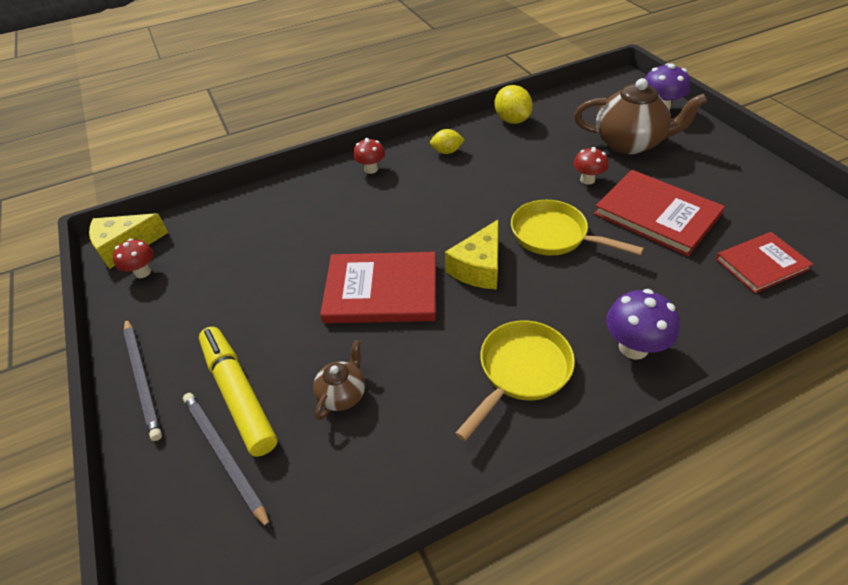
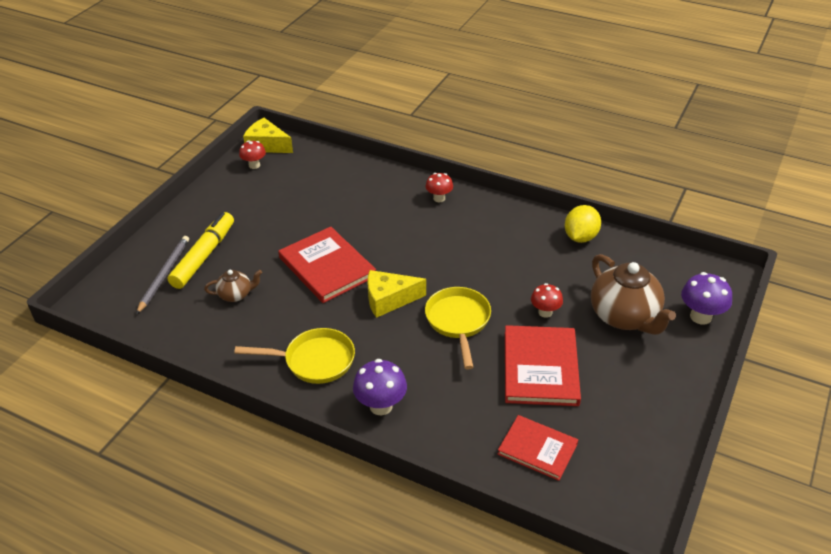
camera: 50 degrees right, 5 degrees down
grey pencil [123,319,162,441] -> none
yellow lemon [430,129,464,154] -> none

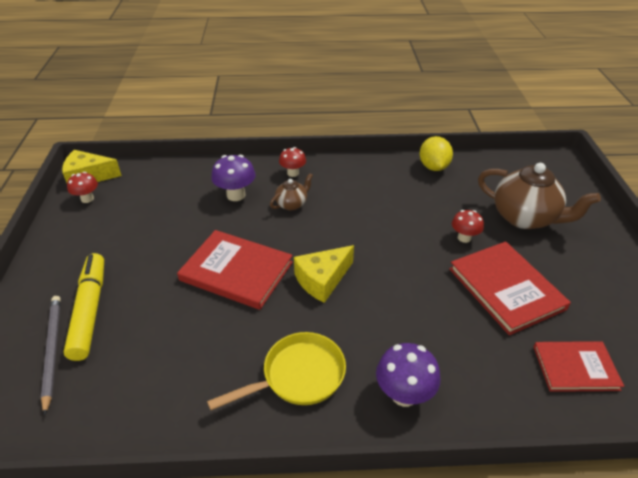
camera: 30 degrees left, 0 degrees up
brown teapot [204,270,262,302] -> brown teapot moved to [270,173,313,210]
yellow pan [425,287,491,370] -> none
purple mushroom [681,272,732,325] -> purple mushroom moved to [211,155,256,201]

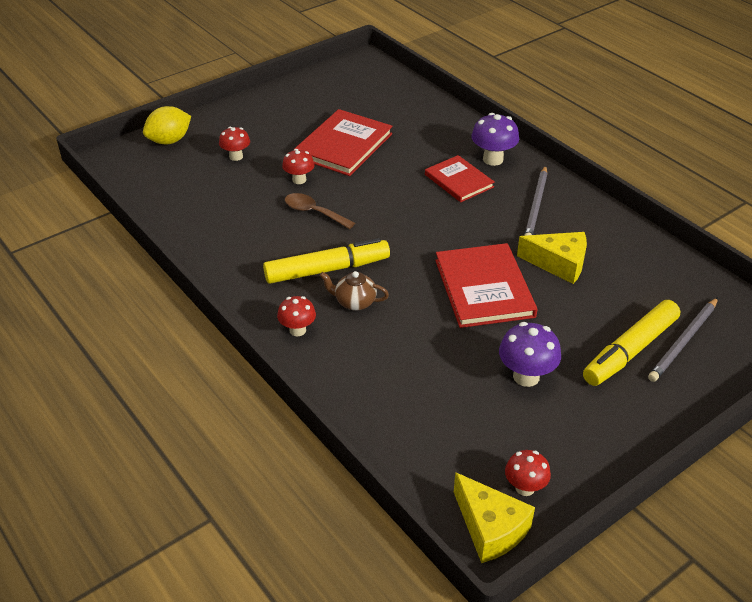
camera: 125 degrees left, 0 degrees up
yellow pan [207,332,346,410] -> grey pencil [524,166,548,236]
purple mushroom [211,155,256,201] -> purple mushroom moved to [499,322,561,387]
yellow cheese [294,245,354,303] -> yellow cheese moved to [517,232,587,284]
yellow lemon [420,136,453,171] -> yellow lemon moved to [143,106,191,144]
brown teapot [478,163,601,229] -> red mushroom [219,127,250,161]
red book [533,341,624,392] -> red book moved to [425,155,495,202]
none -> yellow marker [263,238,390,284]
none -> brown spoon [285,193,355,229]

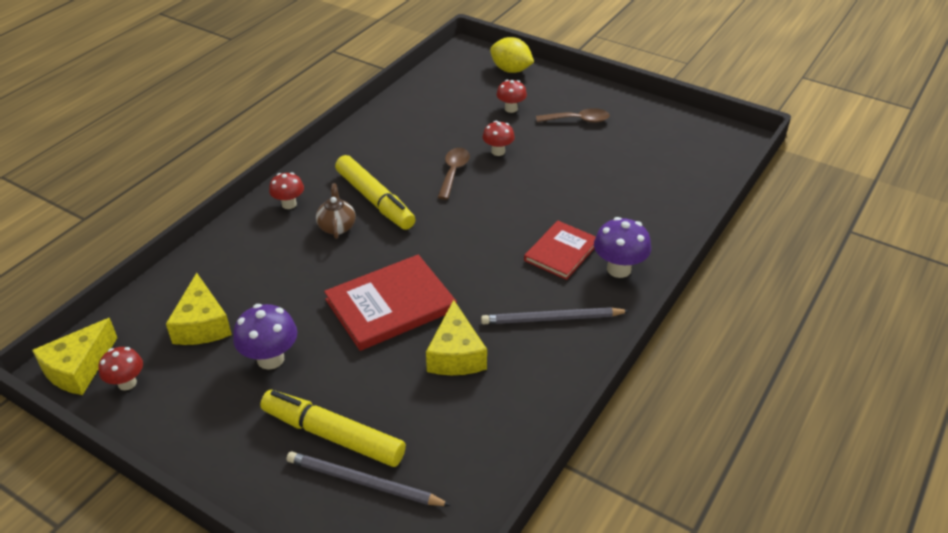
camera: 70 degrees right, 0 degrees up
red book [294,109,393,176] -> none
none -> yellow cheese [166,273,232,345]
none -> brown spoon [536,108,610,123]

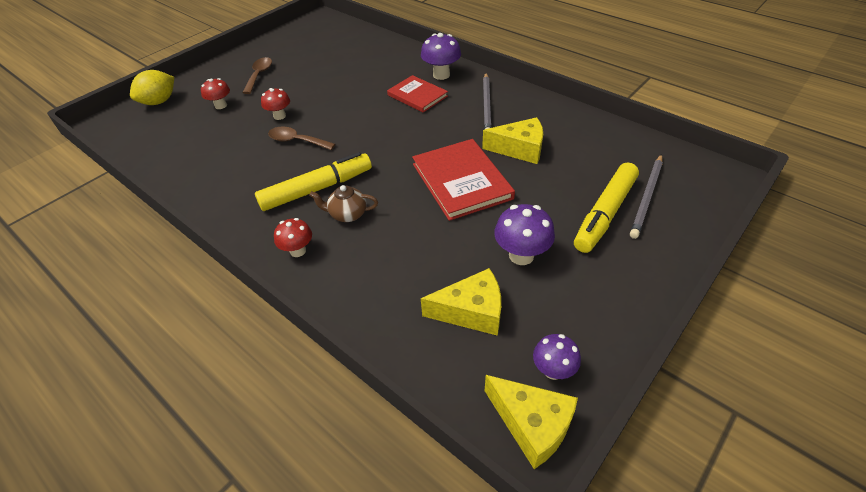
camera: 80 degrees left, 5 degrees up
red mushroom [99,347,143,390] -> purple mushroom [533,334,581,380]

